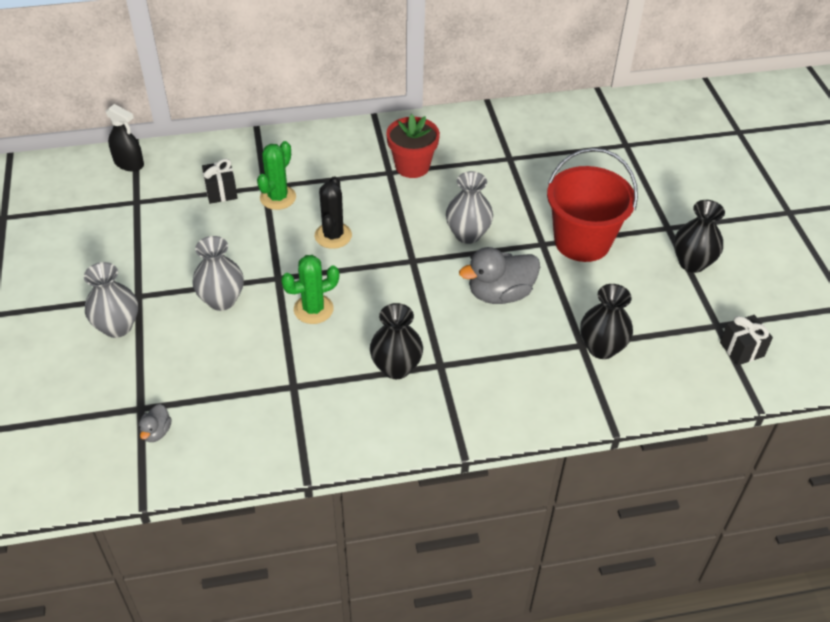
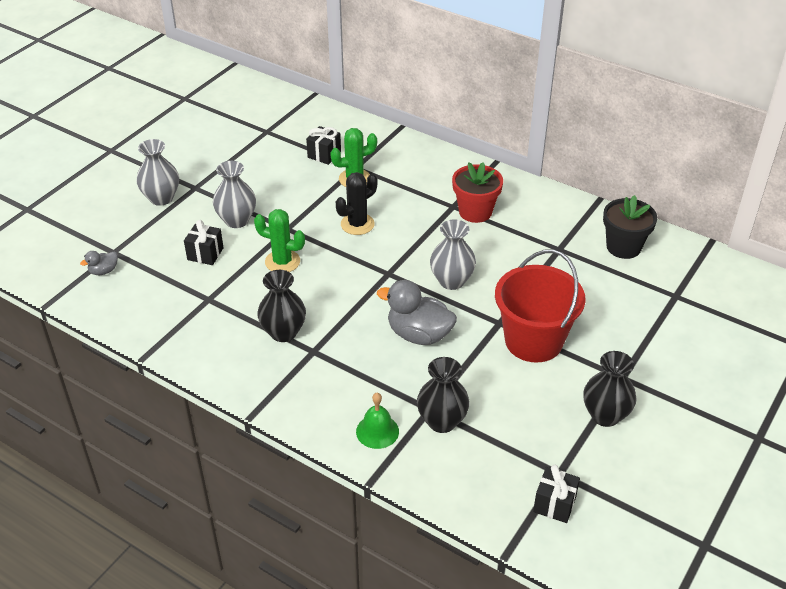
camera: 45 degrees right, 5 degrees down
black spray bottle [106,104,144,171] -> none
none -> black gift [184,220,224,265]
none -> green bell [356,393,399,449]
none -> black flower pot [603,195,657,259]

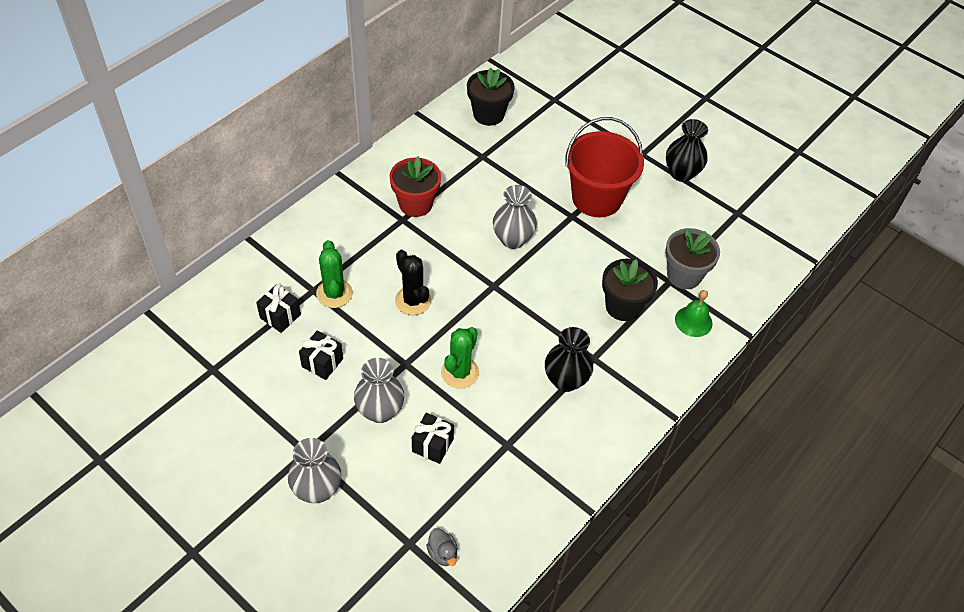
camera: 85 degrees left, 10 degrees up
grey duck [377,280,457,345] -> none
black vase [417,357,470,433] -> grey flower pot [665,228,720,289]
black gift [533,465,580,523] -> black gift moved to [299,330,343,380]
none -> black flower pot [602,259,658,321]

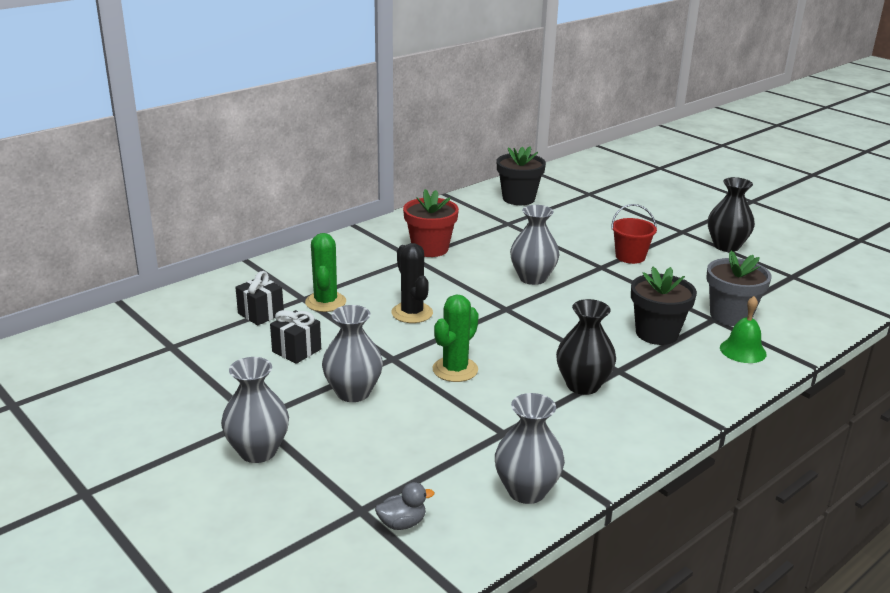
camera: 10 degrees right, 25 degrees down
black gift [412,413,454,464] -> none
grey duck [426,528,458,566] -> grey duck turned 90 degrees counterclockwise [375,482,434,530]
red bucket [565,117,644,217] -> red bucket [611,204,657,264], size x0.53
none -> grey vase [495,393,565,504]

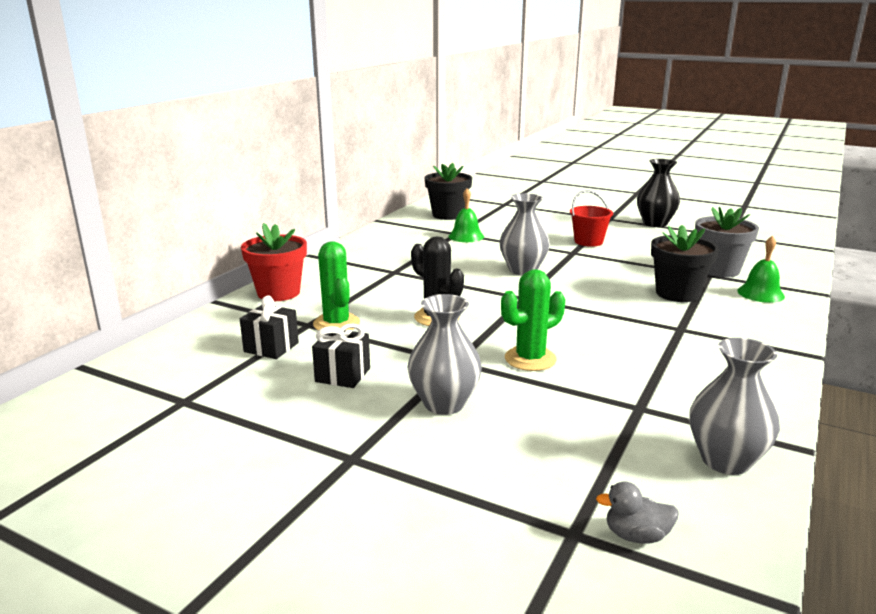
camera: 20 degrees left, 5 degrees down
grey vase [221,357,289,463] -> none
grey duck [375,482,434,530] -> grey duck turned 135 degrees counterclockwise [596,481,679,544]
red flower pot [403,189,459,257] -> red flower pot moved to [241,223,307,301]
green cactus [433,294,479,382] -> green cactus turned 45 degrees clockwise [501,269,565,371]
black vase [556,299,616,395] -> none
none -> green bell [448,188,484,242]

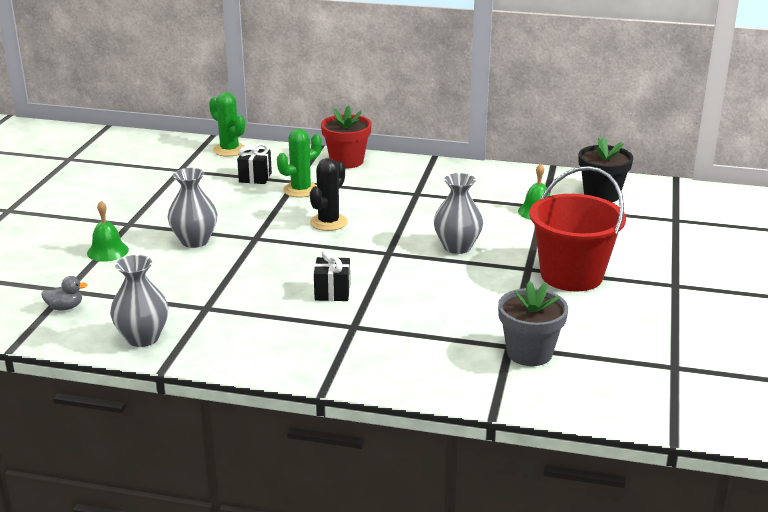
camera: 75 degrees right, 5 degrees up
black gift [312,324,370,388] -> black gift moved to [314,250,350,301]
green cactus [501,269,565,371] -> green cactus moved to [209,92,245,157]
red bucket [570,190,613,247] -> red bucket [530,166,626,291], size x1.89
grey duck [596,481,679,544] -> grey duck turned 90 degrees clockwise [41,276,87,311]
black vase [637,159,680,227] -> none
black flower pot [651,225,719,302] -> none
green bell [737,236,785,303] -> green bell moved to [87,201,129,262]

